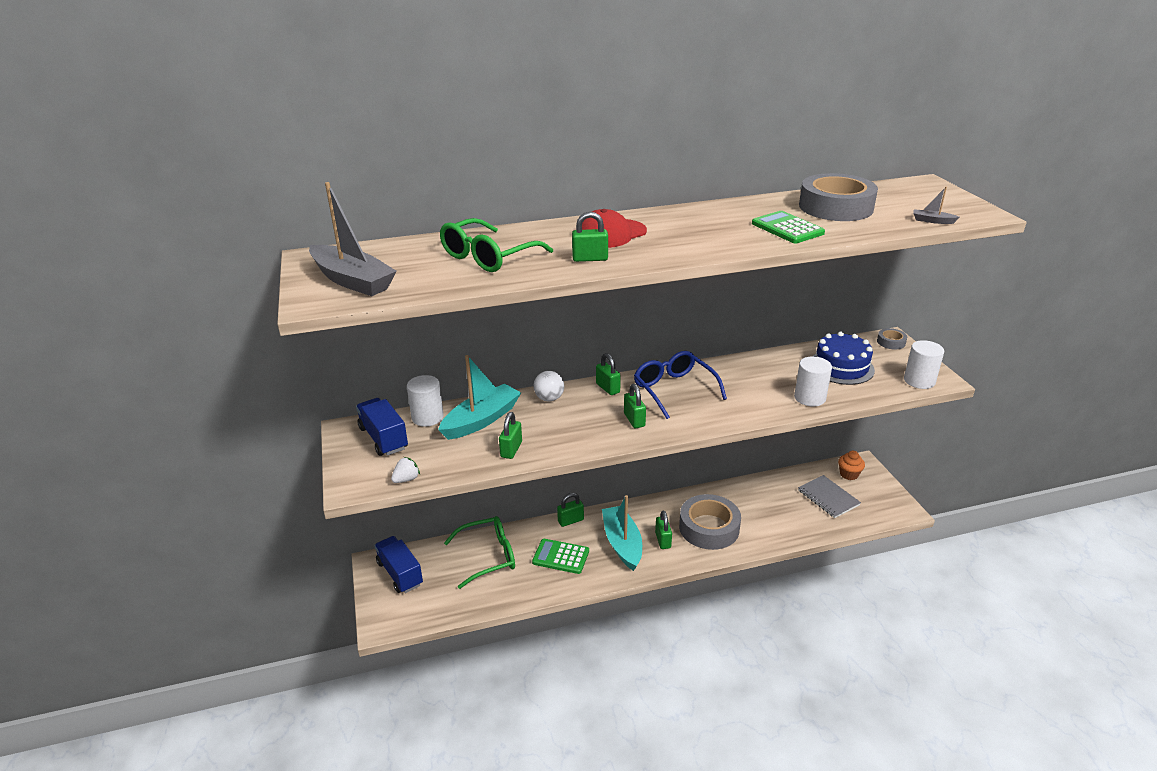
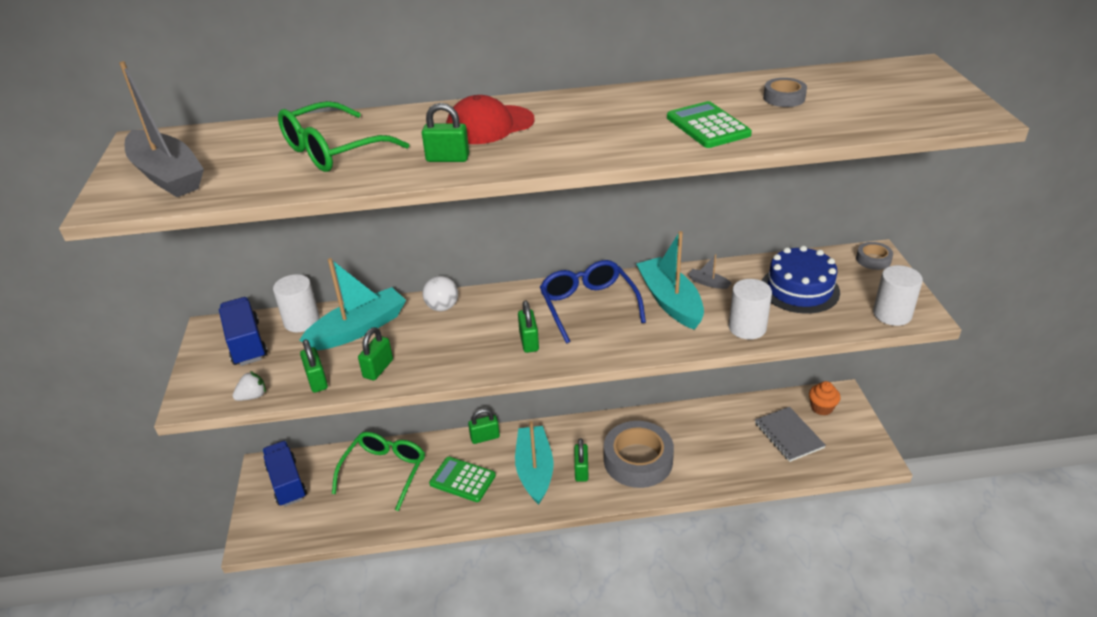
camera: 10 degrees right, 5 degrees up
green glasses [444,516,515,589] -> green glasses turned 60 degrees counterclockwise [332,432,425,511]
green padlock [596,353,621,395] -> green padlock moved to [300,339,328,393]
grey tape [799,173,878,221] -> grey tape [763,78,807,107], size x0.45
grey boat [913,187,960,224] -> grey boat moved to [688,254,732,289]
none -> turquoise boat [636,231,704,330]

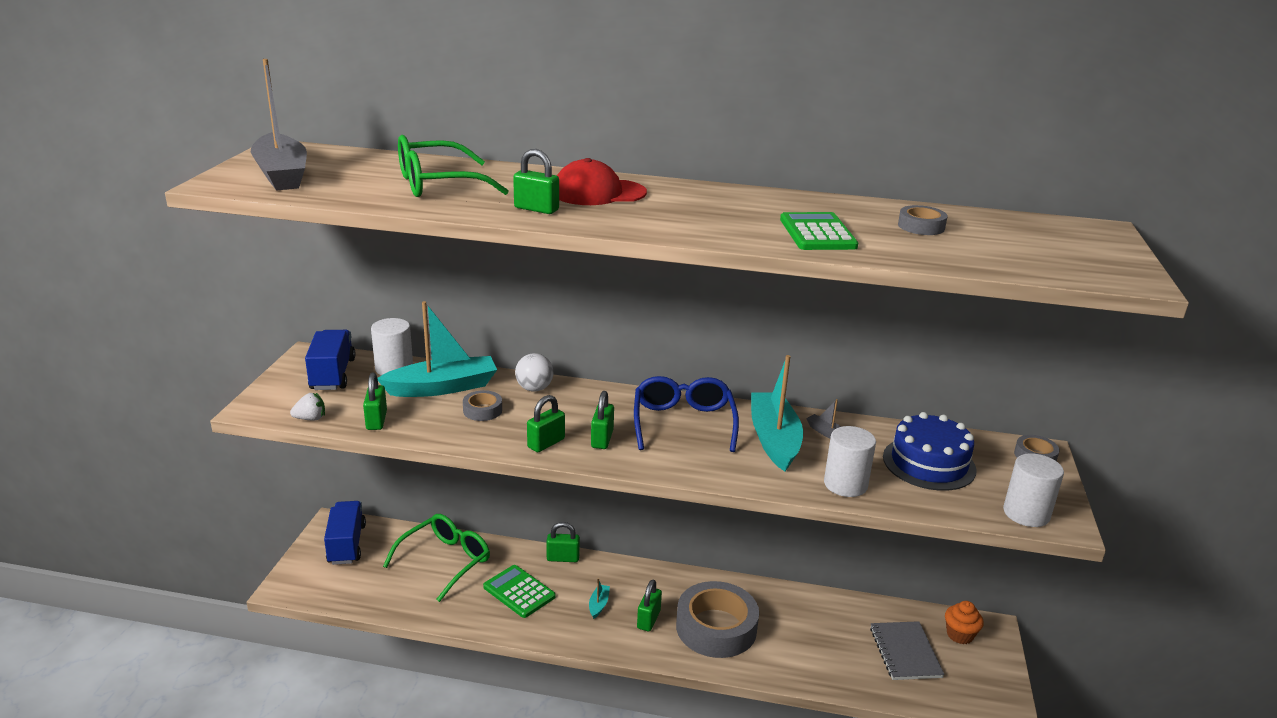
camera: 15 degrees right, 10 degrees down
green padlock [358,327,393,380] -> green padlock moved to [527,395,565,452]
turquoise boat [515,421,553,505] -> turquoise boat [589,579,610,619], size x0.41
none -> grey tape [463,390,502,421]

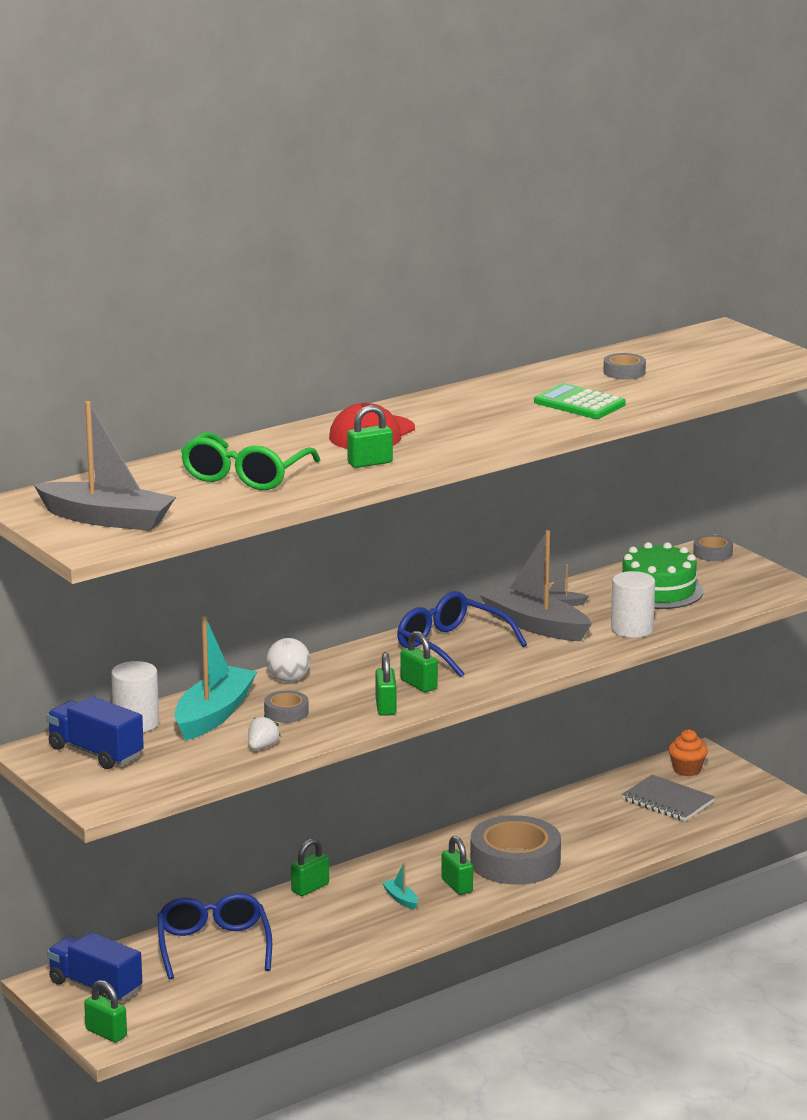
camera: 45 degrees left, 5 degrees down
white strawberry [290,393,325,421] -> white strawberry moved to [248,715,281,750]
green padlock [363,373,387,430] -> green padlock moved to [84,980,127,1042]
green glasses [383,514,490,602] -> blue glasses [157,893,272,980]
green calculator [483,565,556,618] -> none
turquoise boat [751,355,803,472] -> grey boat [480,530,592,641]
blue cake [883,412,977,491] -> green cake [622,542,703,609]
white cylinder [1003,453,1064,527] -> none

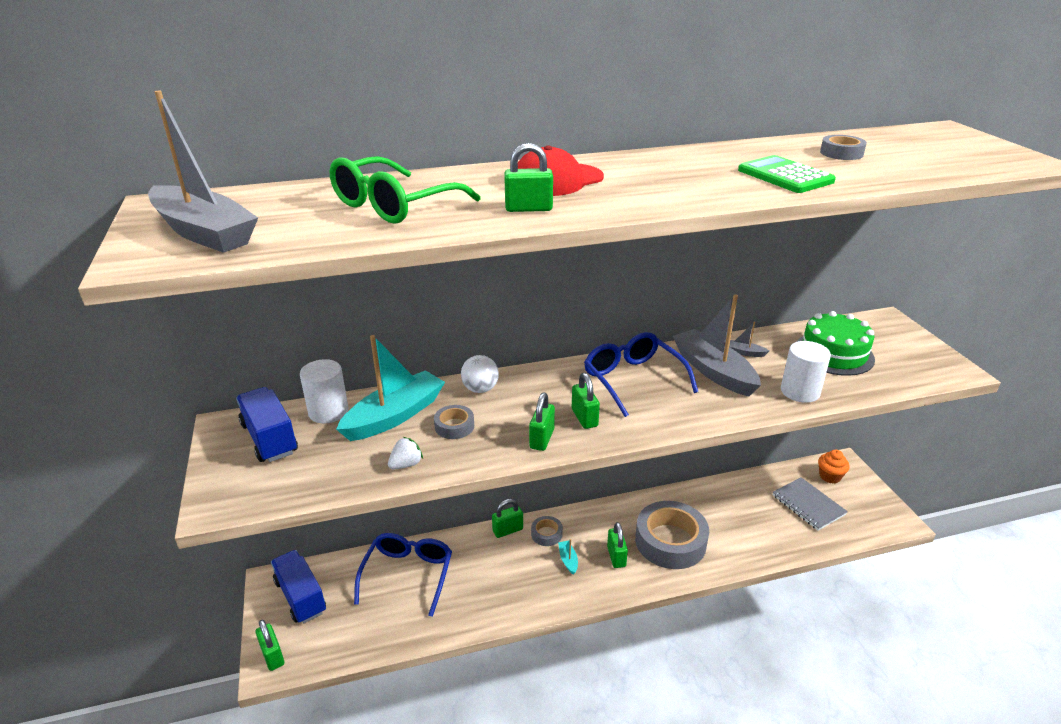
camera: 20 degrees right, 10 degrees up
grey tape [693,535,733,561] -> grey tape moved to [531,516,563,546]

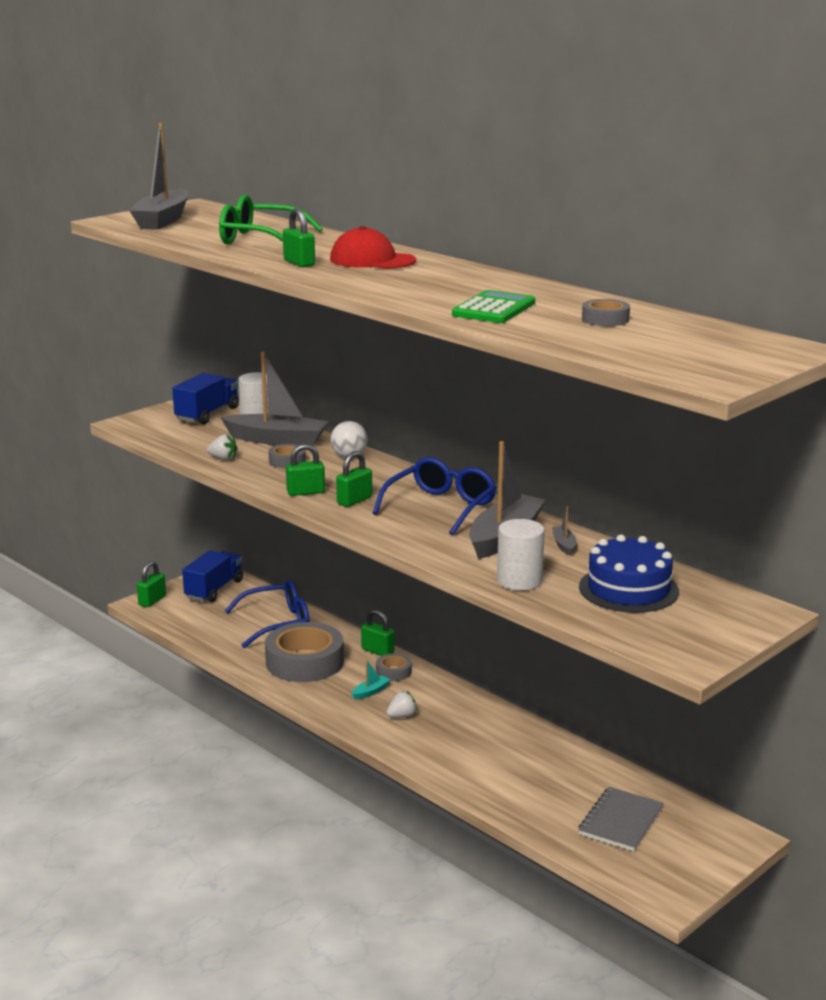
camera: 60 degrees right, 10 degrees down
turquoise boat [336,335,445,441] -> grey boat [220,352,329,446]
green padlock [607,522,628,568] -> white strawberry [386,691,417,718]
grey tape [635,501,709,569] -> grey tape moved to [265,622,344,682]
green cake [796,311,875,376] -> blue cake [579,535,679,613]
orange cupcake [818,449,850,484] -> none

